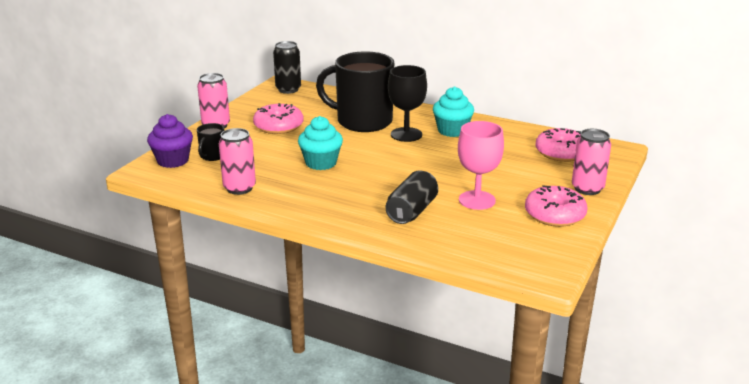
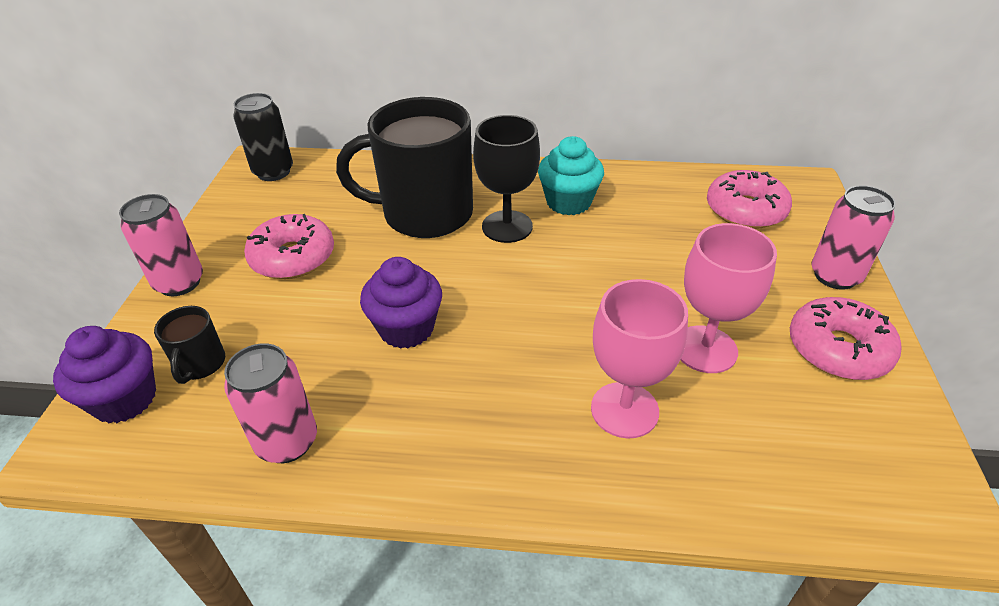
camera: 20 degrees left, 15 degrees up
turquoise cupcake [298,116,343,170] -> purple cupcake [360,257,442,349]
black can [385,171,438,224] -> pink goblet [591,279,688,438]

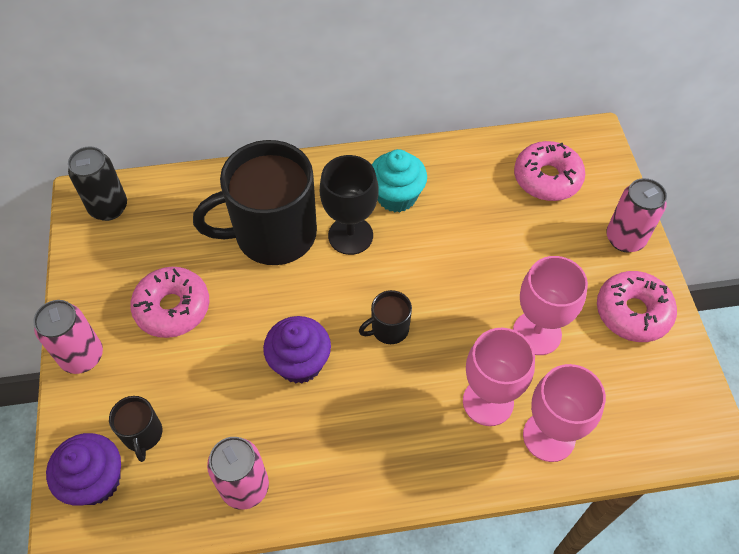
camera: 15 degrees left, 15 degrees up
none -> black mug [359,290,412,344]
none -> pink goblet [523,364,606,462]

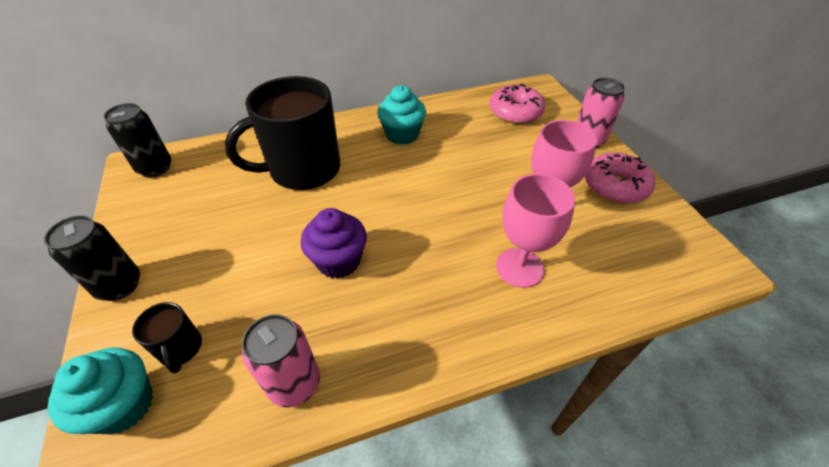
camera: 10 degrees left, 10 degrees down
pink can [33,300,103,374] -> black can [44,215,140,301]
purple cupcake [46,433,121,505] -> turquoise cupcake [48,347,153,434]
pink donut [130,267,209,338] -> none
black goblet [320,155,378,255] -> none
black mug [359,290,412,344] -> none
pink goblet [523,364,606,462] -> none

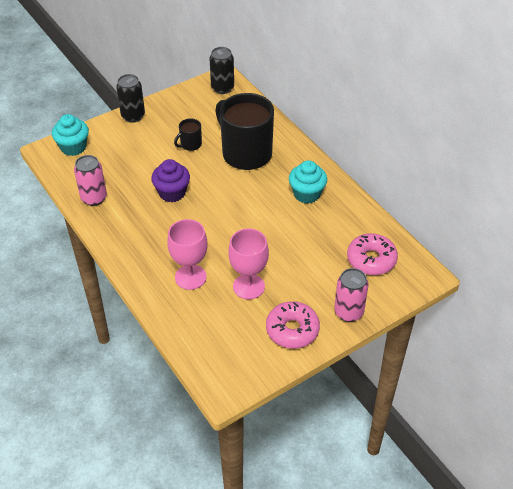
camera: 75 degrees right, 0 degrees up
black mug [132,302,202,374] -> black mug moved to [174,118,202,151]

